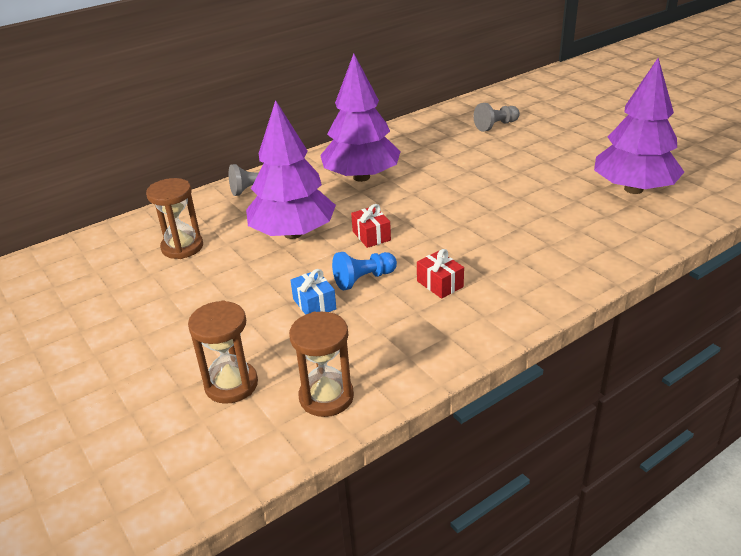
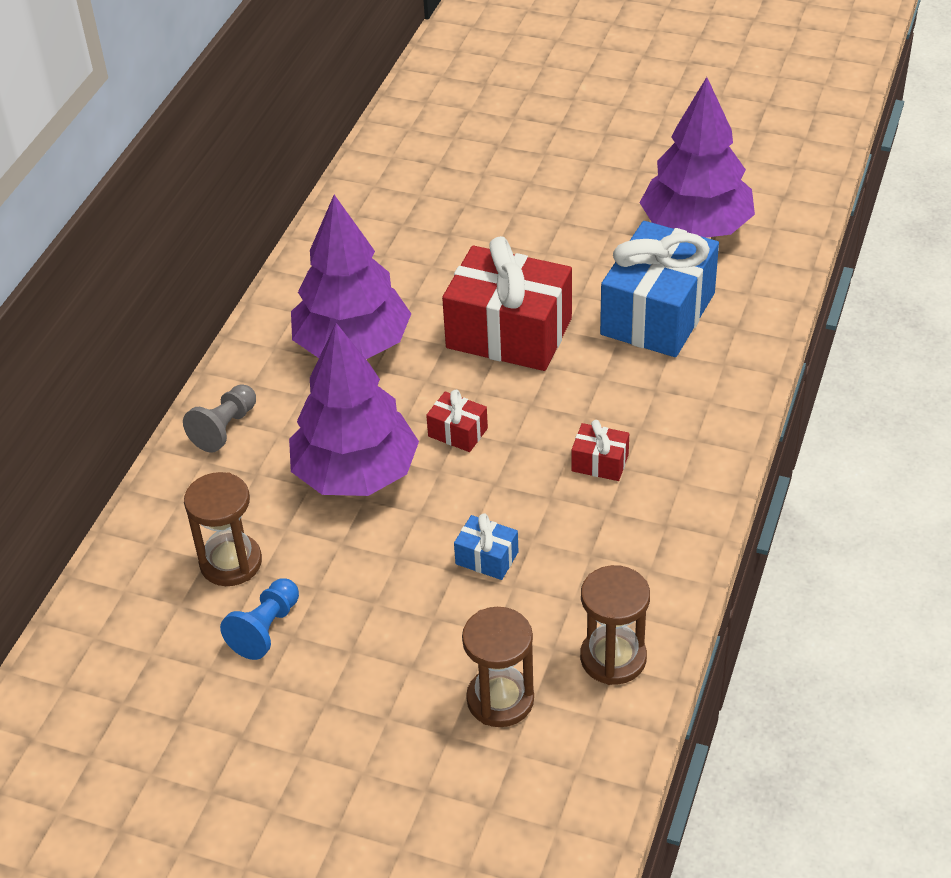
camera: 35 degrees left, 10 degrees up
blue pawn [332,252,397,291] -> blue pawn moved to [220,579,299,660]
grey pawn [474,103,520,132] -> none
none -> red gift [442,236,572,371]
none -> blue gift [600,221,719,357]

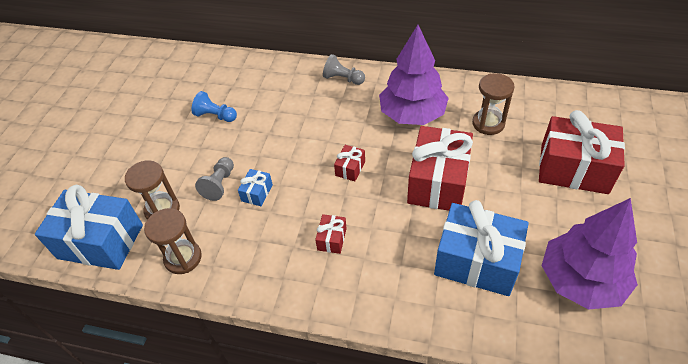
camera: 85 degrees right, 5 degrees up
brown hourglass [184,472,262,586] -> brown hourglass moved to [472,73,515,135]
purple tree [289,323,419,496] -> none
none -> blue gift [35,185,143,270]
none -> grey pawn [195,157,234,201]
none -> red gift [539,110,625,194]

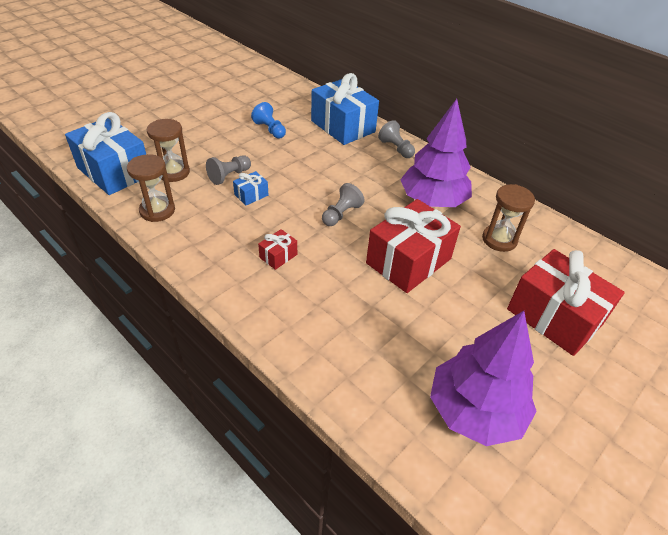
camera: 25 degrees right, 5 degrees down
red gift [334,145,365,181] -> grey pawn [322,183,365,226]
blue gift [434,200,529,296] -> blue gift moved to [311,73,379,145]

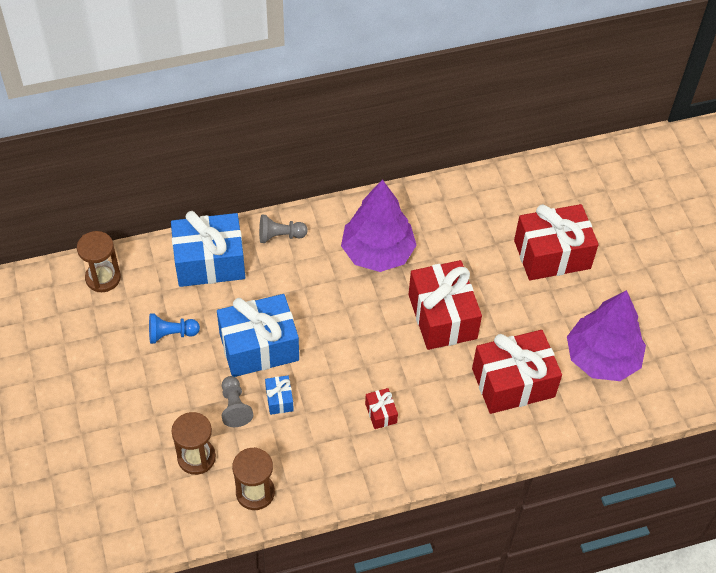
camera: 60 degrees left, 10 degrees up
blue gift [65,112,146,195] -> blue gift moved to [217,294,299,377]
grey pawn [322,183,365,226] -> none
brown hourglass [482,184,535,252] -> brown hourglass moved to [77,231,121,292]
none -> red gift [472,330,562,414]

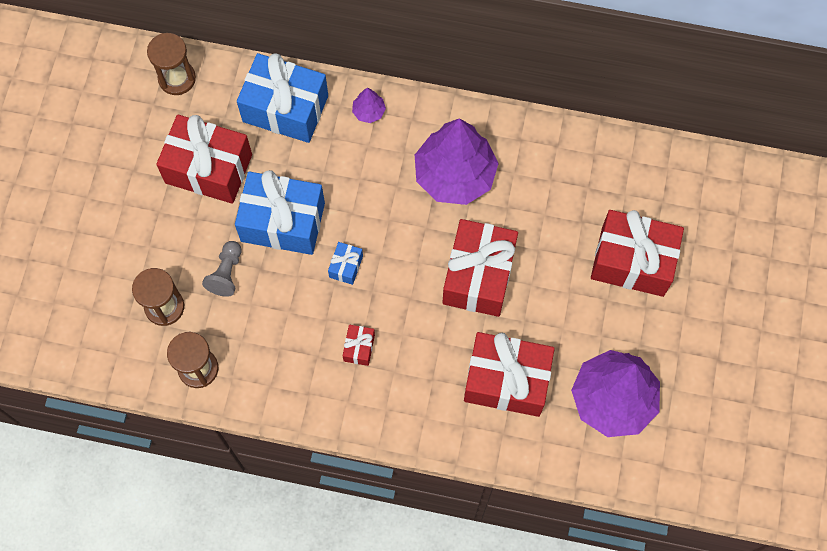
camera: 30 degrees right, 15 degrees up
blue pawn [149,313,200,344] -> red gift [156,114,252,204]
grey pawn [259,215,308,243] -> purple tree [352,88,386,123]
blue gift [265,376,294,415] -> blue gift moved to [328,242,363,285]

